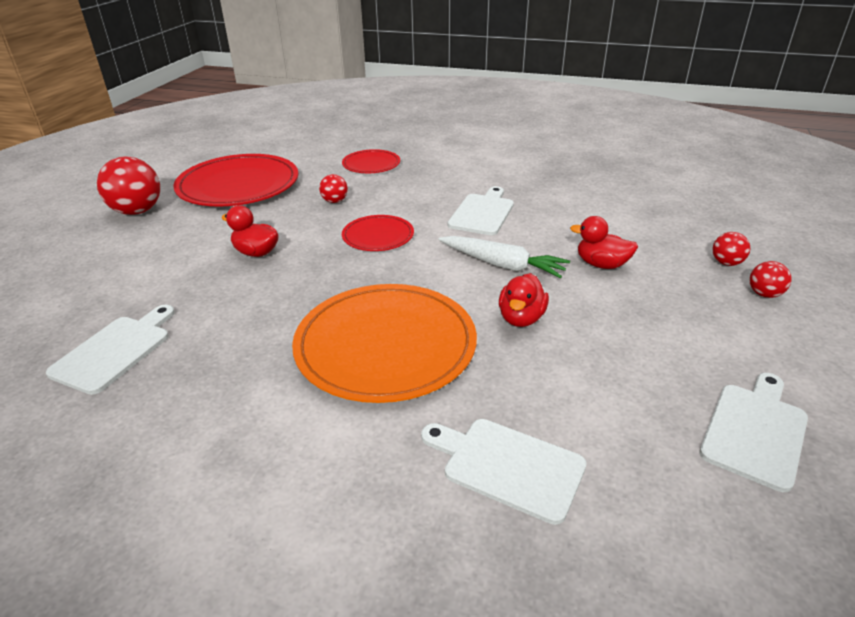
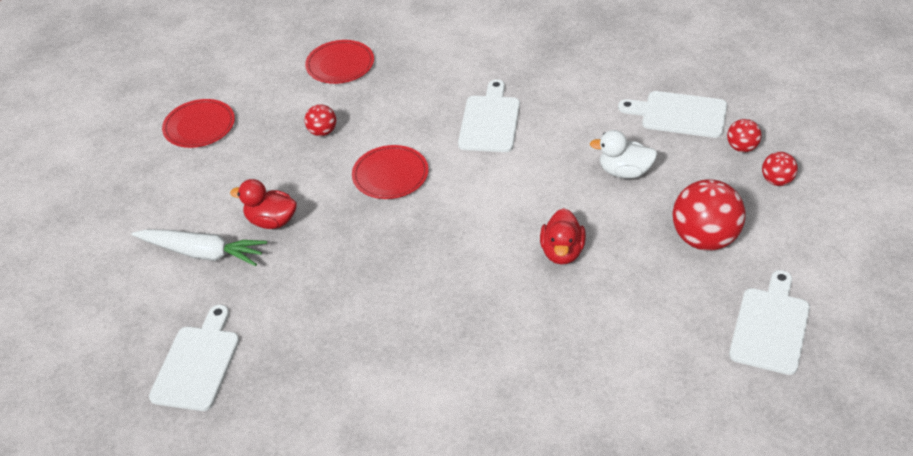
camera: 10 degrees left, 10 degrees up
red ball [97,156,160,215] -> red ball moved to [673,179,745,251]
red plate [173,154,298,207] -> red plate [162,99,235,148], size x0.51
orange plate [292,284,477,403] -> none
white cutting board [421,419,586,525] -> white cutting board moved to [618,91,727,138]
white carrot [438,236,570,278] -> white carrot moved to [132,229,267,266]
red duck [570,216,638,269] -> white duck [590,130,657,179]

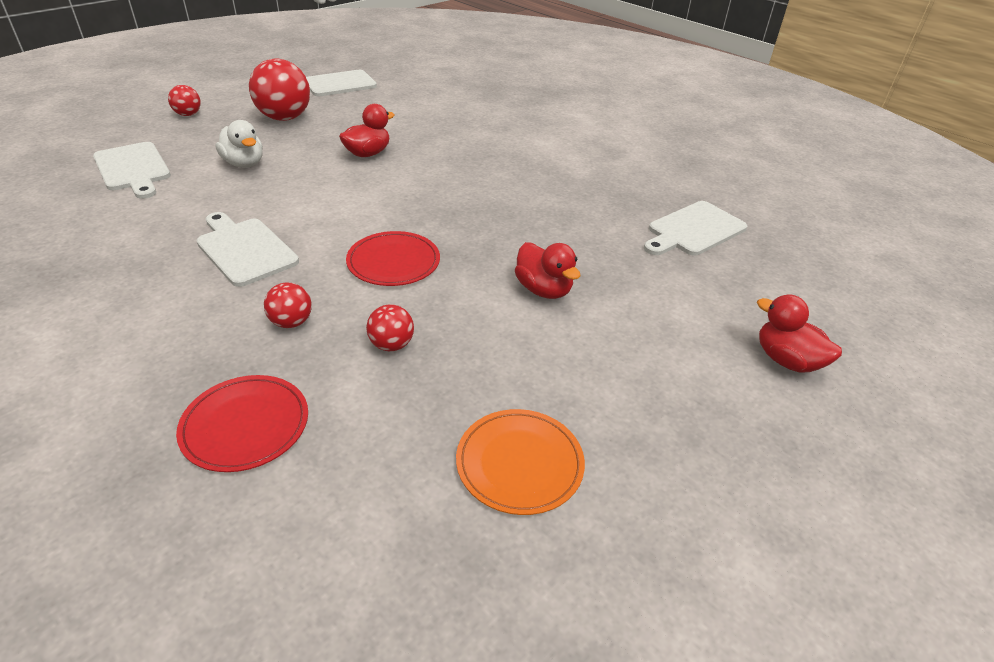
camera: 145 degrees left, 5 degrees down
white carrot [132,229,267,266] -> none
red plate [162,99,235,148] -> orange plate [456,409,585,515]
white cutting board [458,79,520,152] -> white cutting board turned 90 degrees clockwise [196,212,299,287]
red ball [727,119,761,152] -> red ball moved to [264,282,312,328]
none -> red duck [757,294,842,373]

